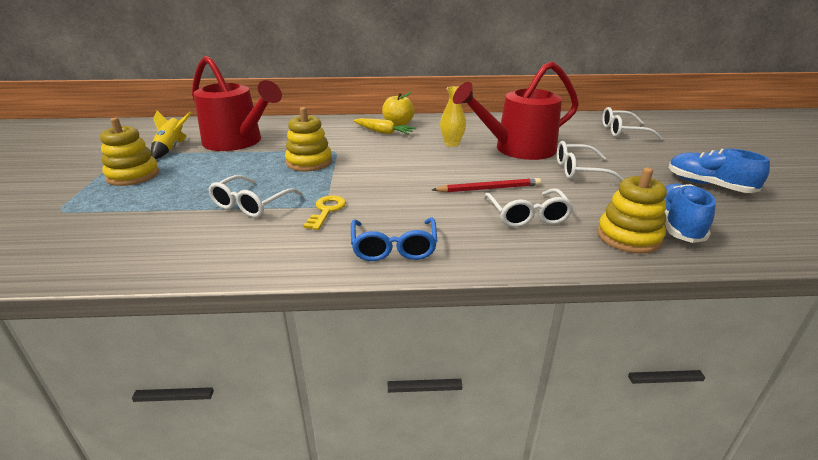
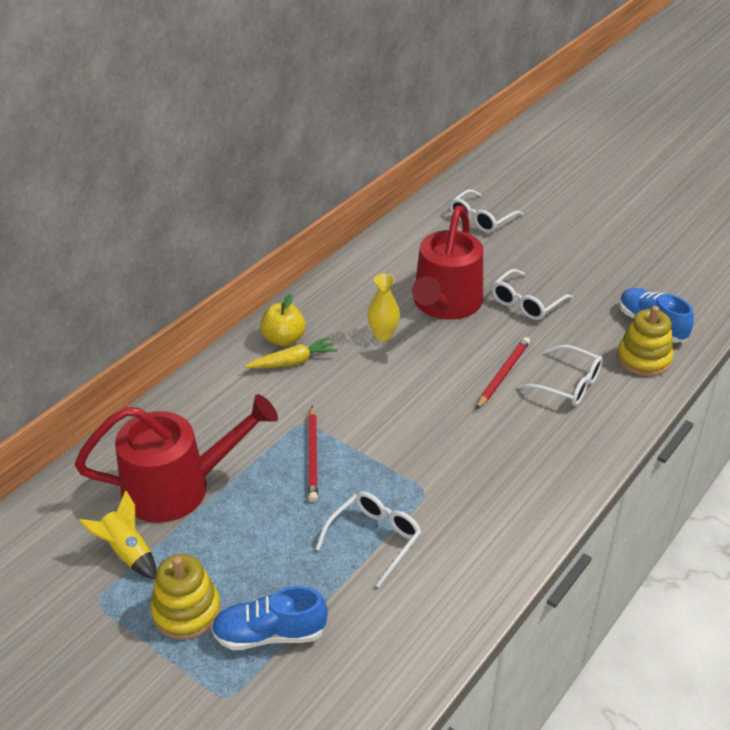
camera: 50 degrees left, 10 degrees up
white glasses [208,175,302,218] -> white glasses turned 120 degrees counterclockwise [315,491,421,587]
yellow stacking toy [285,107,332,172] -> red pencil [308,405,318,502]
yellow key [303,195,346,230] -> none
blue glasses [351,217,437,261] -> none
blue shoe [669,149,770,193] -> blue shoe moved to [211,586,328,650]

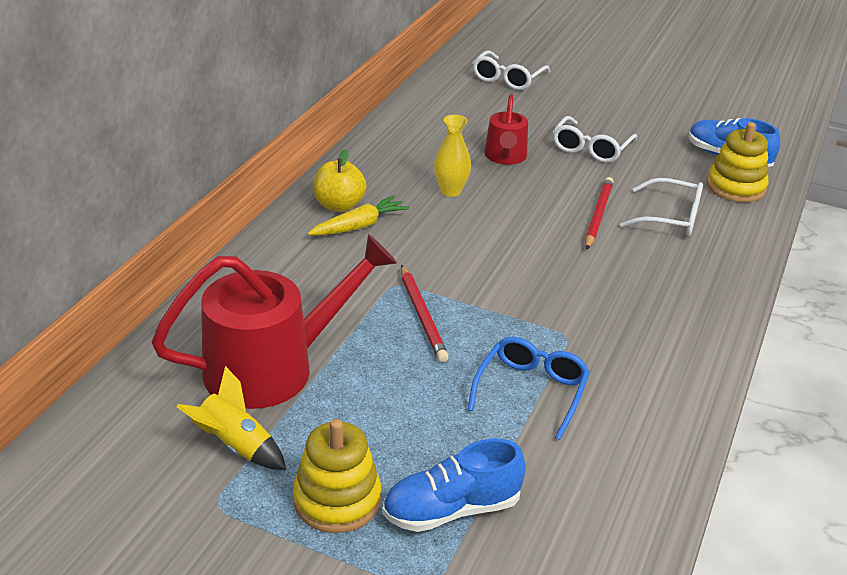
camera: 15 degrees left, 5 degrees down
white glasses [315,491,421,587] -> blue glasses [468,337,590,440]
red watering can [412,206,483,320] -> red watering can [484,94,528,165], size x0.55

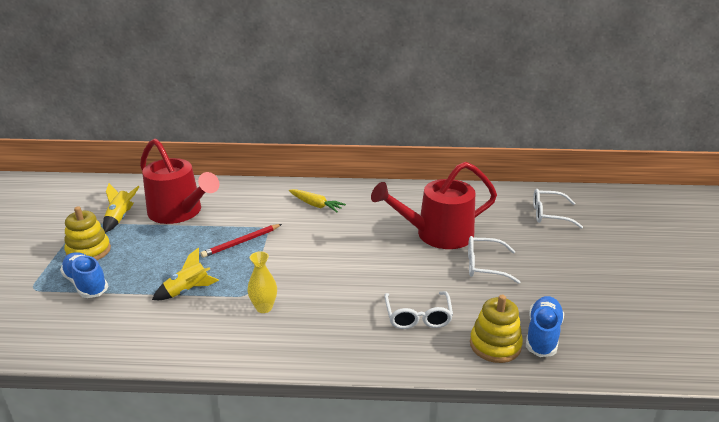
camera: 70 degrees right, 5 degrees down
yellow apple [313,149,367,212] -> none
yellow vase [434,115,471,197] -> yellow vase moved to [247,251,277,313]
blue glasses [468,337,590,440] -> yellow rocket [152,247,219,300]
red watering can [484,94,528,165] -> red watering can [371,162,497,249], size x1.83
red pencil [585,177,613,250] -> none

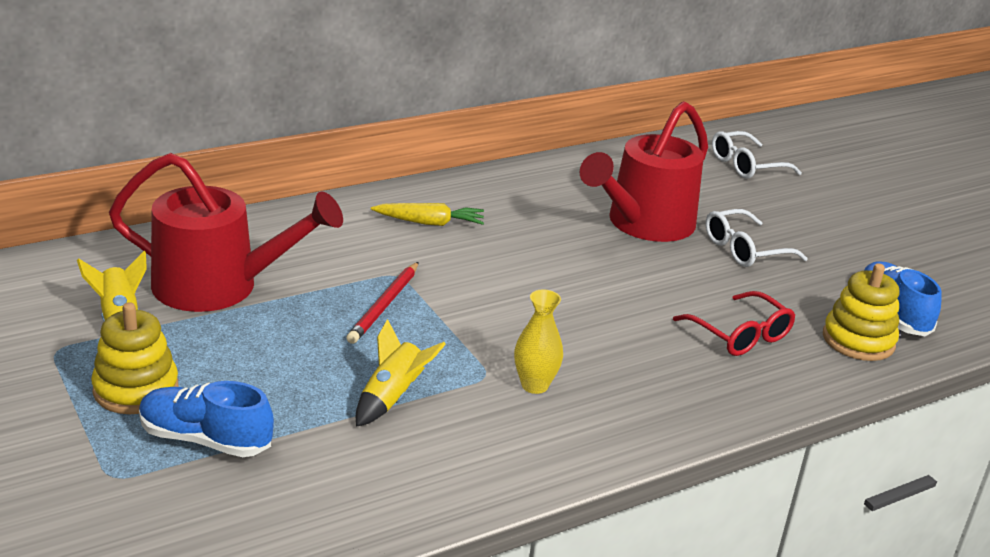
camera: 35 degrees left, 0 degrees up
white glasses [384,291,453,329] -> red glasses [673,291,795,356]

